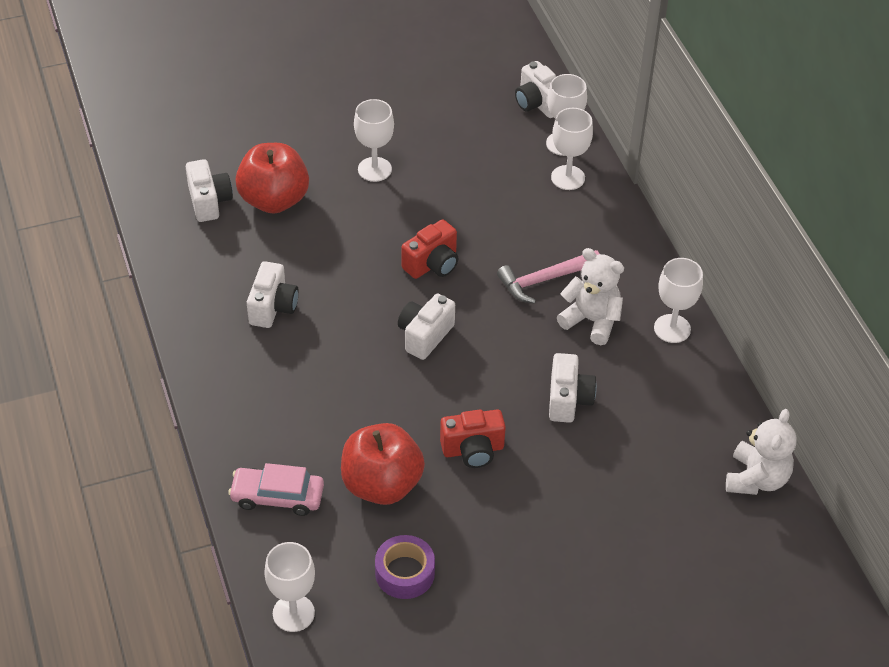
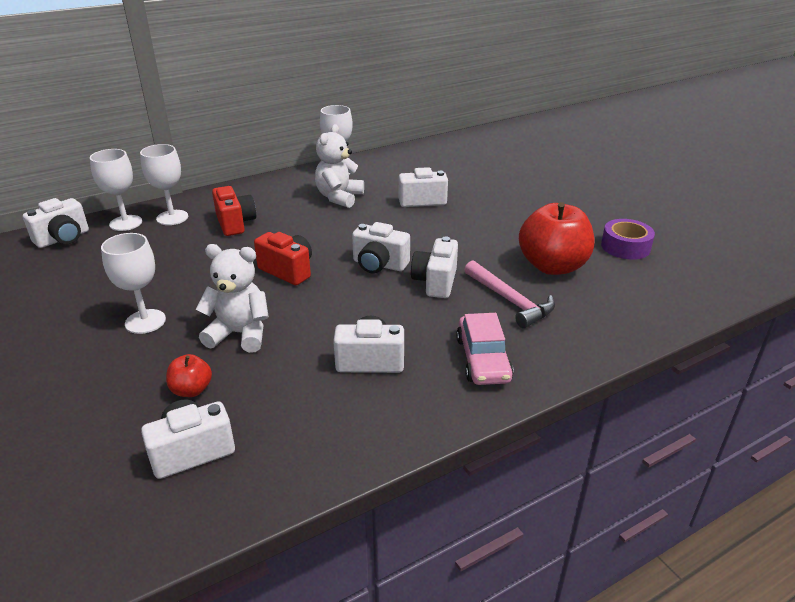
camera: 100 degrees left, 15 degrees down
pink car [228,463,324,516] -> pink car moved to [456,313,514,385]
red apple [235,143,309,213] -> red apple [166,354,212,397], size x0.47
white goblet [264,542,315,632] -> none
red camera [440,410,506,468] -> red camera moved to [212,186,256,236]
pink hammer [497,250,600,304] -> pink hammer moved to [464,260,555,328]
white teddy bear [726,409,797,495] -> white teddy bear moved to [195,244,269,353]
none -> white camera [411,236,458,298]

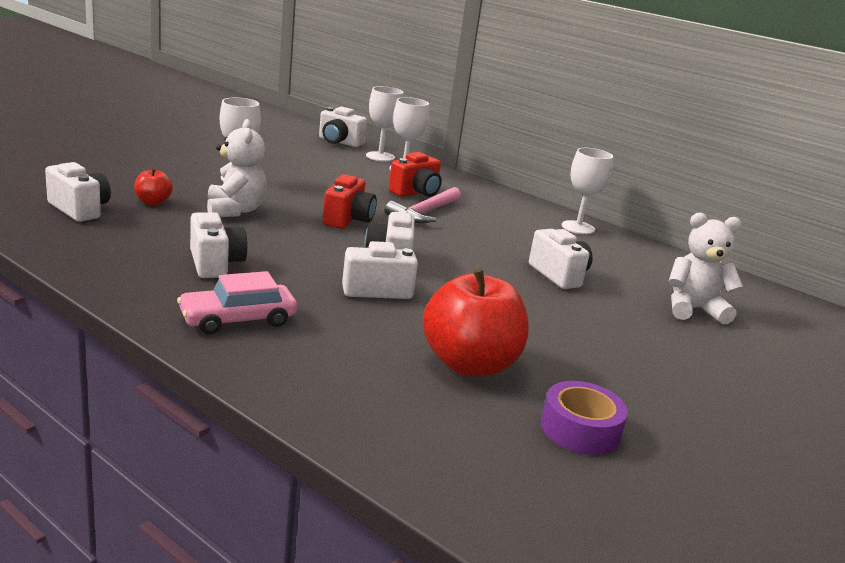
camera: 65 degrees right, 10 degrees down
white teddy bear [315,124,364,208] -> white teddy bear moved to [669,213,743,324]
pink hammer [464,260,555,328] -> pink hammer moved to [385,187,461,223]

